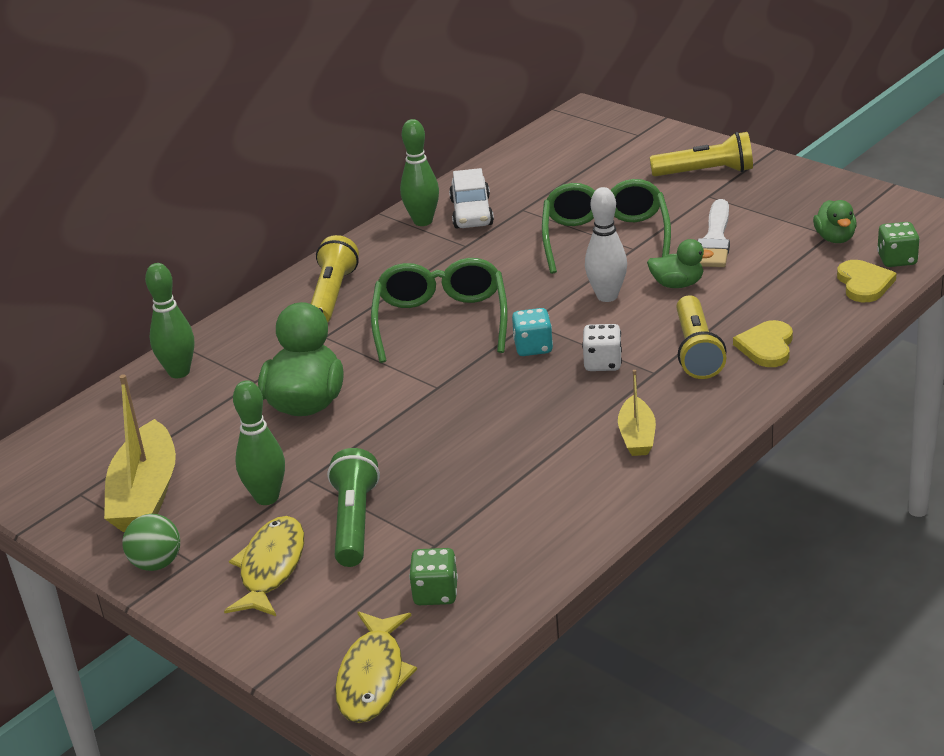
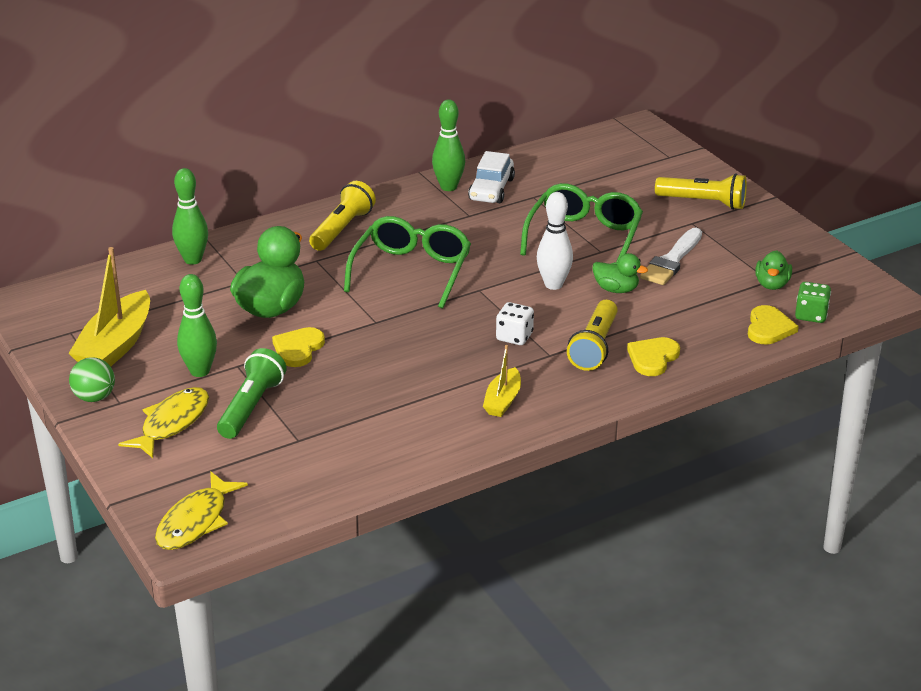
camera: 15 degrees right, 0 degrees up
green dice [409,548,458,605] -> none
turquoise dice [512,308,553,356] -> none
none -> yellow heart [272,327,325,367]

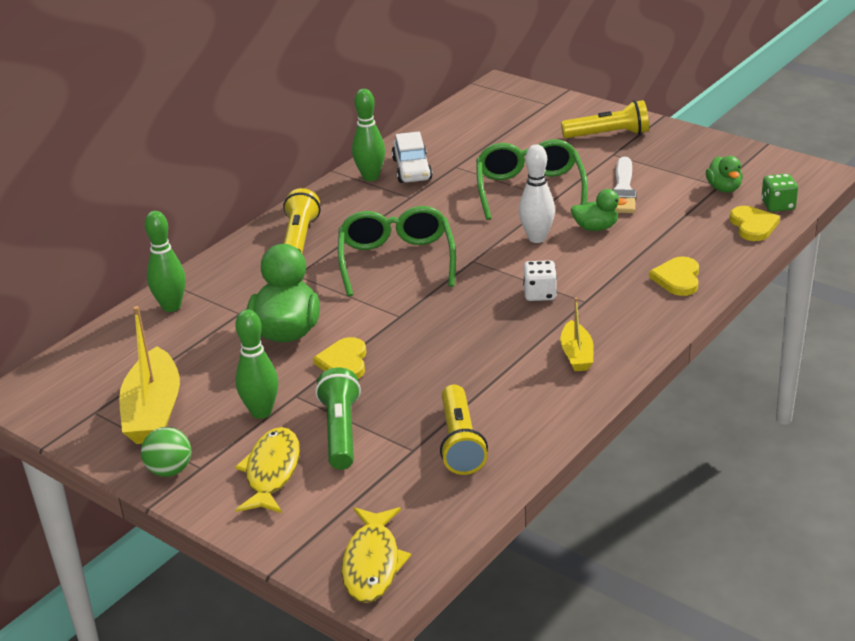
camera: 20 degrees left, 0 degrees up
yellow flashlight [567,300,618,371] -> yellow flashlight moved to [440,384,488,475]

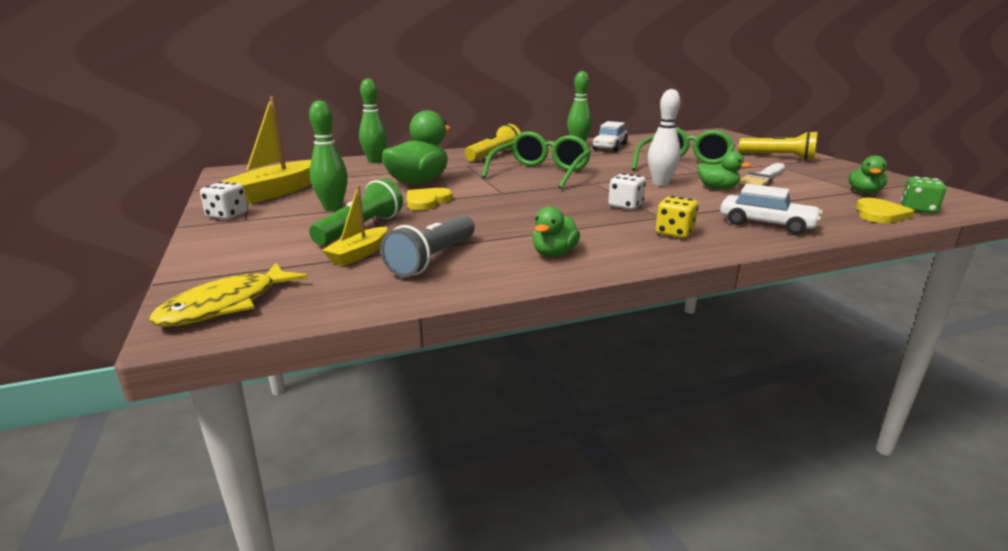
camera: 30 degrees right, 10 degrees down
green ball [141,427,192,477] -> white dice [200,182,247,220]
yellow fish [235,427,300,513] -> none
yellow flashlight [440,384,488,475] -> grey flashlight [380,215,475,277]
yellow boat [560,297,594,371] -> yellow boat moved to [322,185,387,266]
yellow heart [649,256,699,296] -> white car [720,184,823,234]
none -> green duck [533,206,580,257]
none -> yellow dice [655,196,698,238]

